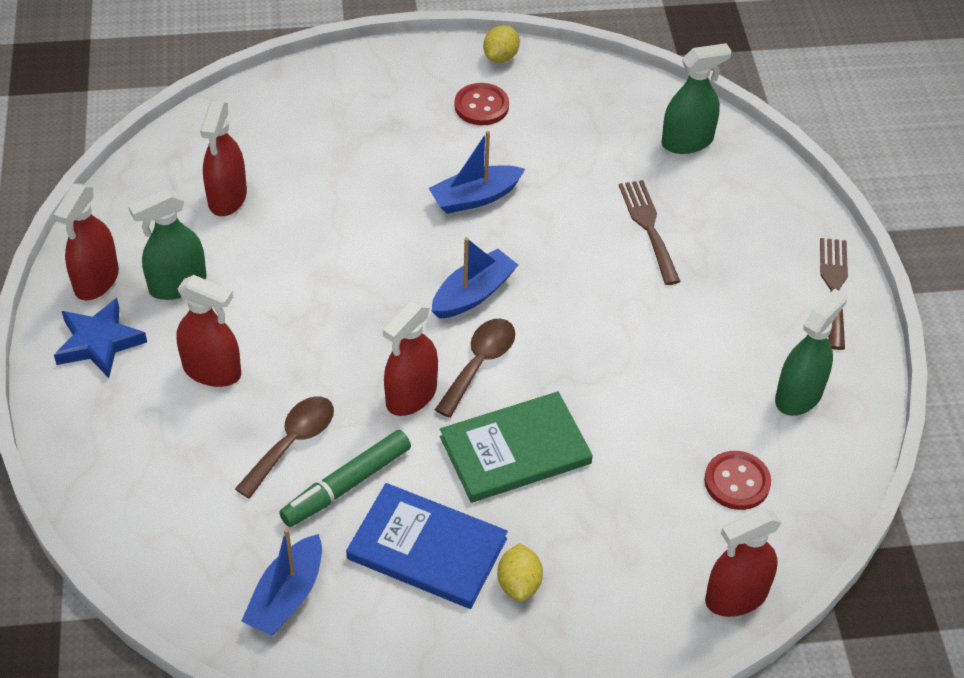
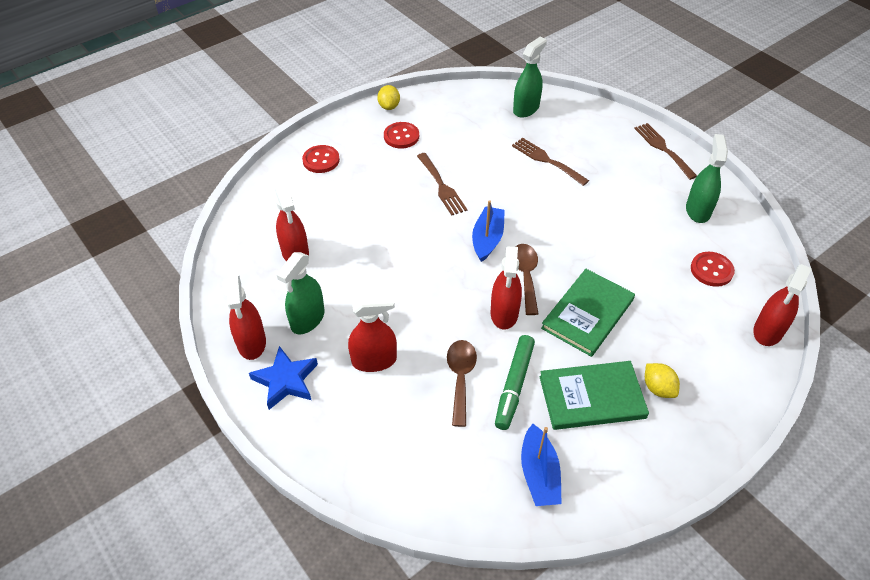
camera: 30 degrees left, 0 degrees up
blue book [346,483,508,609] -> green book [539,361,649,430]
blue boat [429,131,525,214] -> brown fork [417,153,467,215]
none -> red button [302,145,340,173]

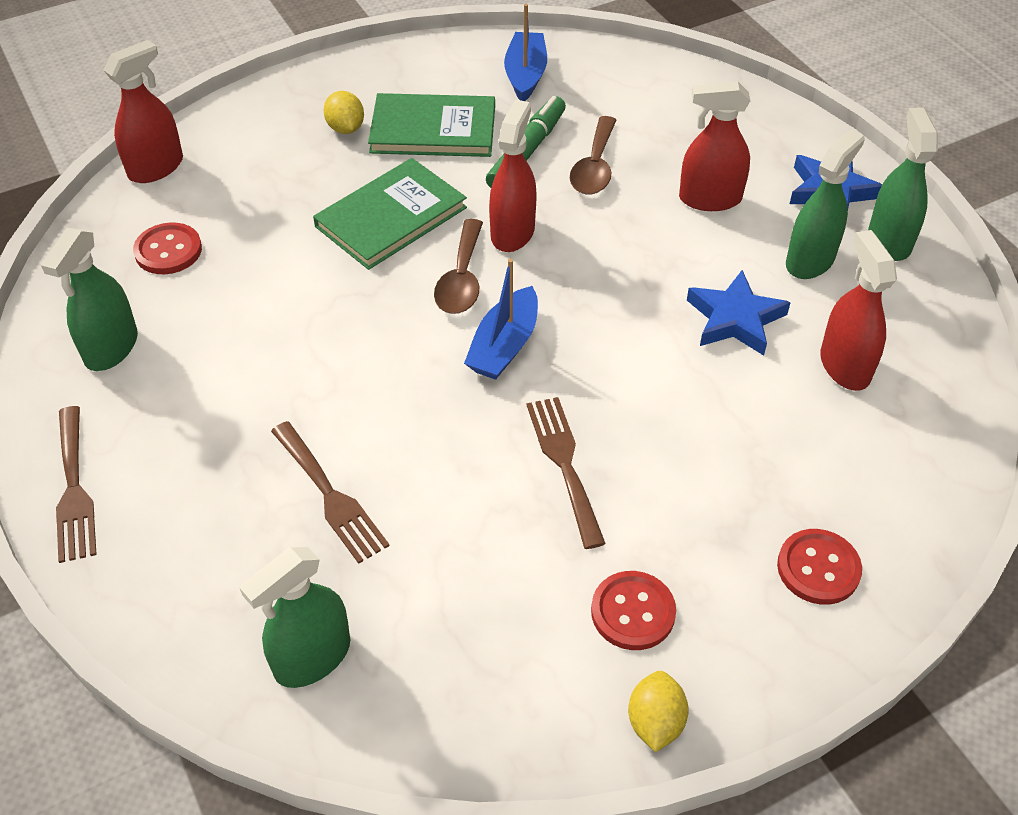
camera: 170 degrees left, 0 degrees up
red spray bottle [226,276,266,360] -> green spray bottle [868,108,938,261]
none -> blue star [687,270,791,356]

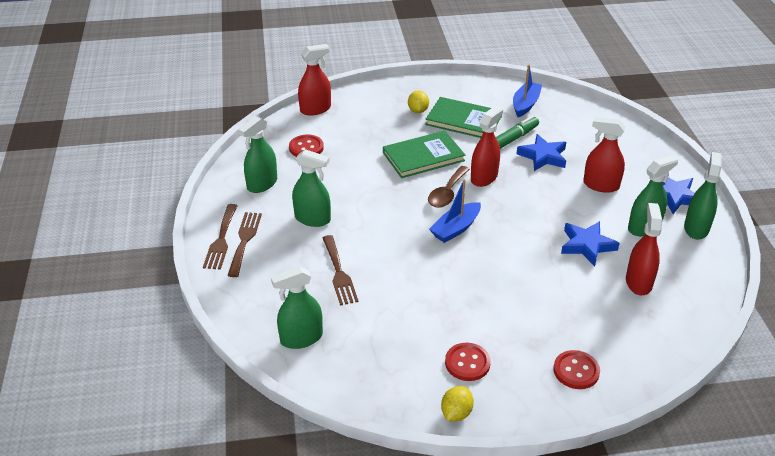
camera: 20 degrees right, 10 degrees down
brown fork [527,397,606,549] -> brown fork moved to [227,212,262,277]
brown spoon [570,116,616,195] -> blue star [516,134,566,171]
none -> green spray bottle [292,149,331,227]

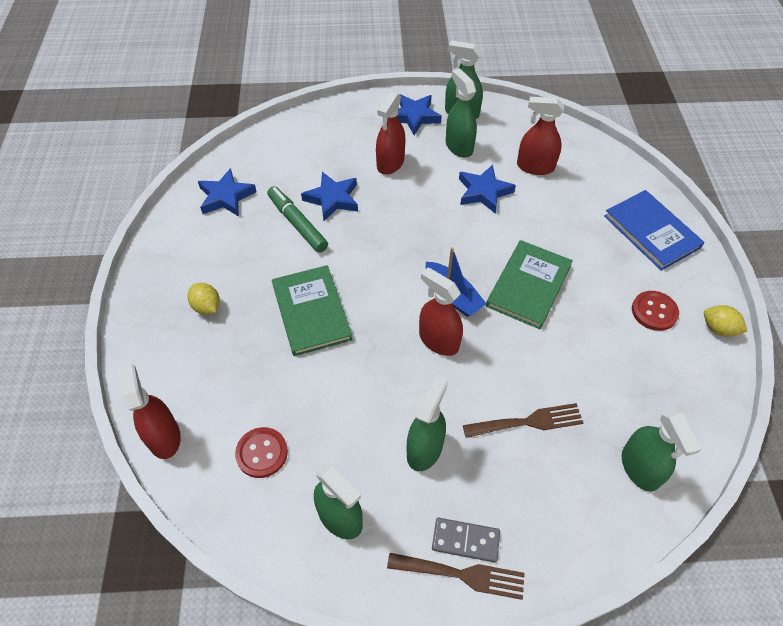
camera: 85 degrees left, 15 degrees up
brown fork [227,212,262,277] -> grey domino [432,518,500,562]
yellow lemon [408,90,429,113] -> yellow lemon turned 45 degrees clockwise [188,283,220,315]
green book [425,97,502,138] -> green book moved to [486,240,573,329]
brown spoon [428,166,470,208] -> none
red spray bottle [471,105,503,187] -> red spray bottle moved to [419,267,463,356]
blue boat [513,64,542,117] -> blue star [198,168,257,217]
red button [553,350,600,389] -> blue book [604,190,705,271]

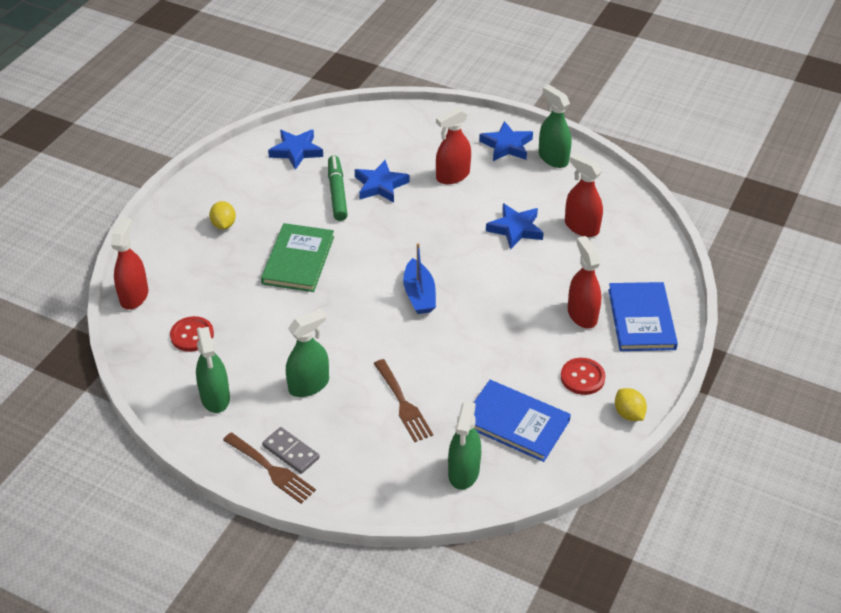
camera: 30 degrees right, 10 degrees down
red spray bottle [419,267,463,356] -> red spray bottle moved to [568,236,601,329]
green spray bottle [446,68,477,158] -> none
brown fork [463,403,583,438] -> brown fork turned 45 degrees clockwise [373,359,433,442]
green book [486,240,573,329] -> none
none -> blue book [474,380,571,462]

